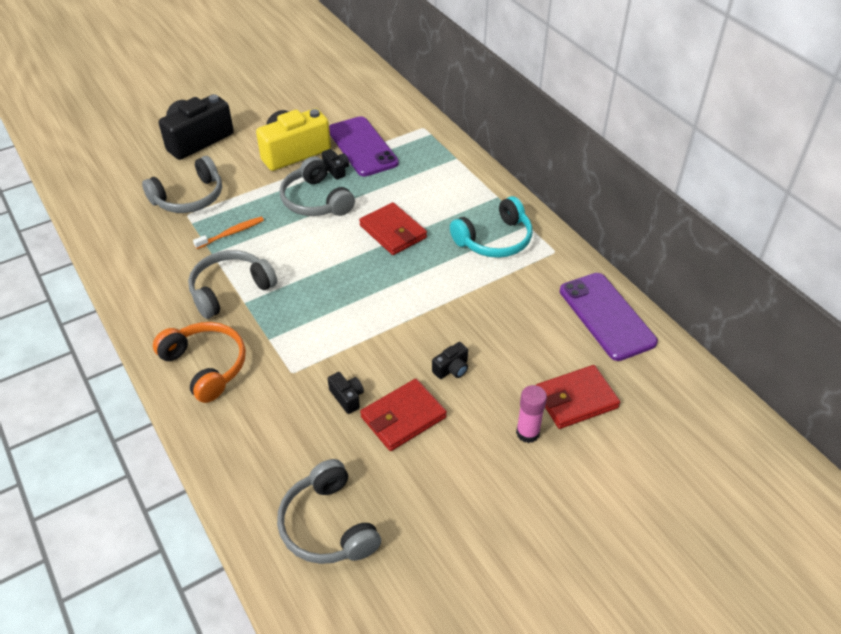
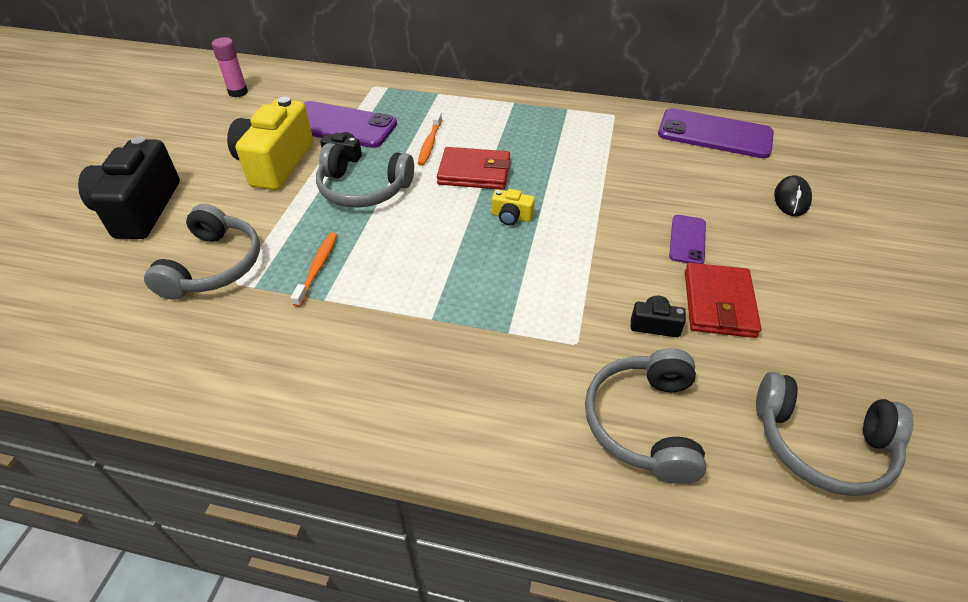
camera: 45 degrees left, 0 degrees up
orange headphones [153,322,246,403] -> none
grey headphones [188,250,277,319] -> grey headphones moved to [585,348,707,484]
black camera [432,342,468,379] -> purple phone [669,215,706,264]
turquoise headphones [450,196,532,258] -> none
pink glue stick [516,385,547,443] -> pink glue stick moved to [212,37,248,98]
red wallet [536,365,620,429] -> black mouse [774,175,812,216]
none -> orange toothbrush [418,112,442,166]
none -> yellow camera [492,189,535,225]

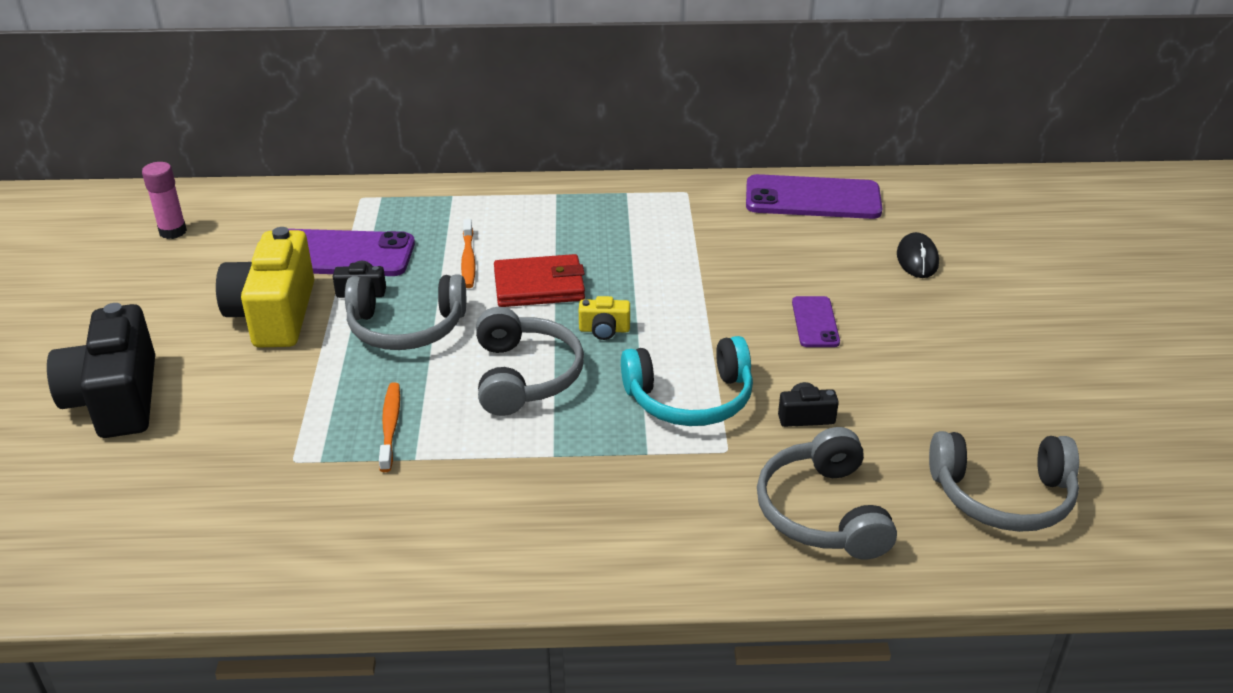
camera: 15 degrees left, 10 degrees down
grey headphones [144,204,260,300] -> grey headphones moved to [476,307,584,416]
red wallet [685,263,761,338] -> none
none -> turquoise headphones [621,336,753,426]

